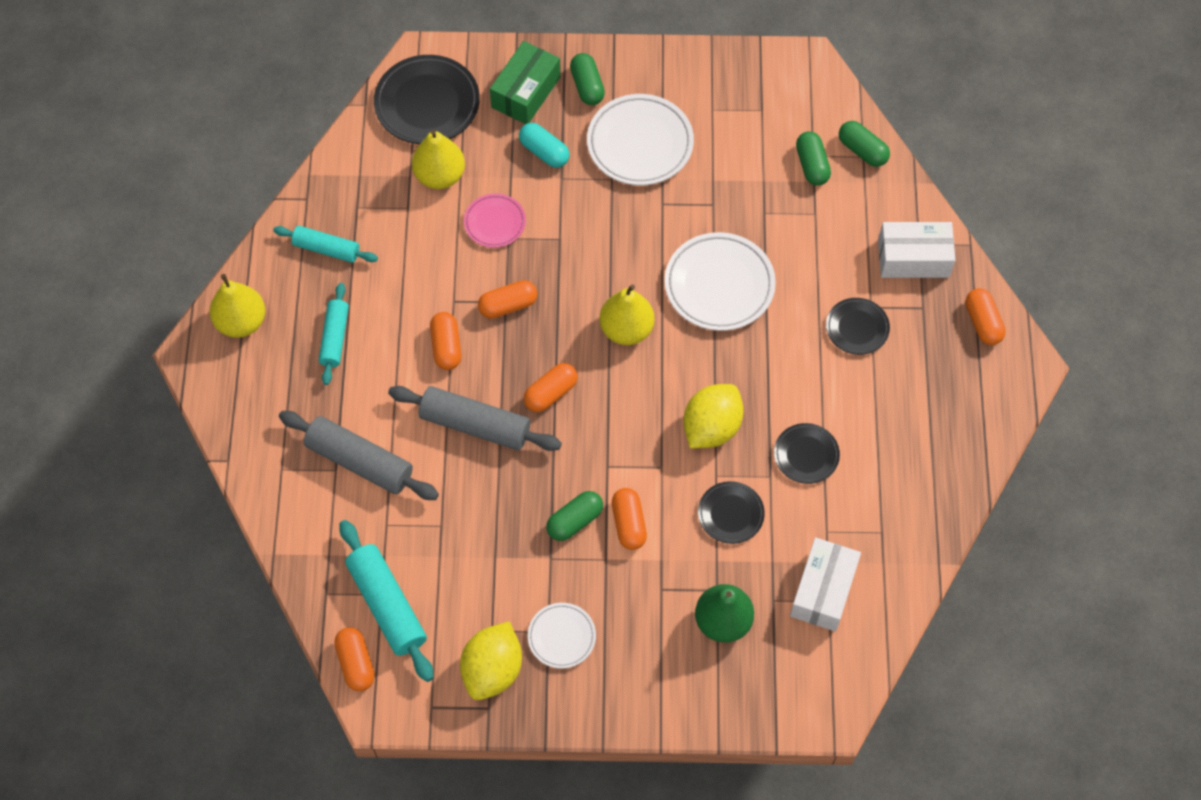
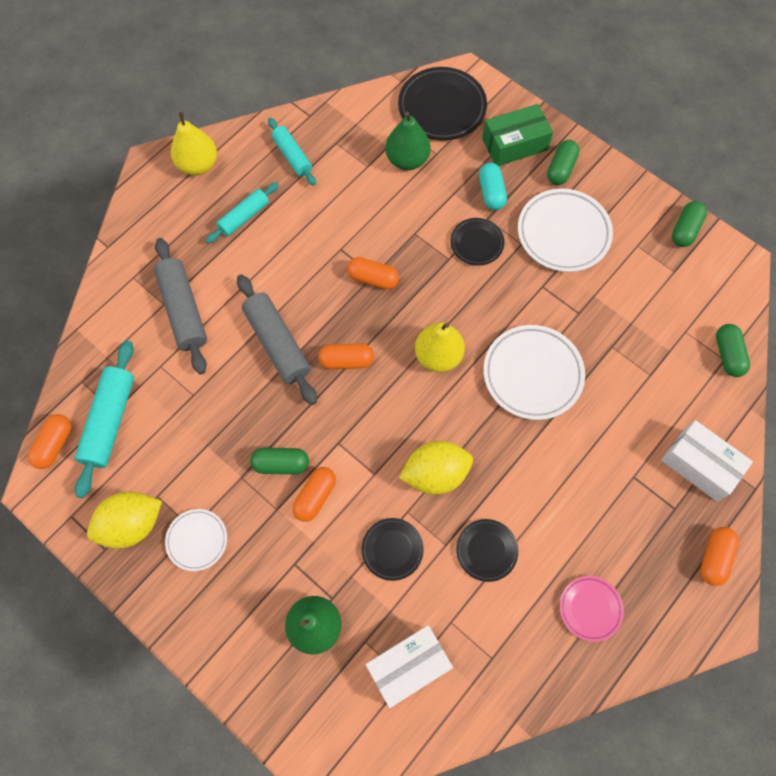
camera: 40 degrees right, 5 degrees up
yellow pear [412,130,465,189] -> green pear [385,112,430,170]
orange capsule [430,312,461,370] -> none
pink plate [464,193,526,248] -> pink plate moved to [560,576,624,642]
green capsule [796,131,831,186] -> green capsule moved to [672,201,707,247]
black plate [826,298,890,355] -> black plate moved to [450,218,504,266]

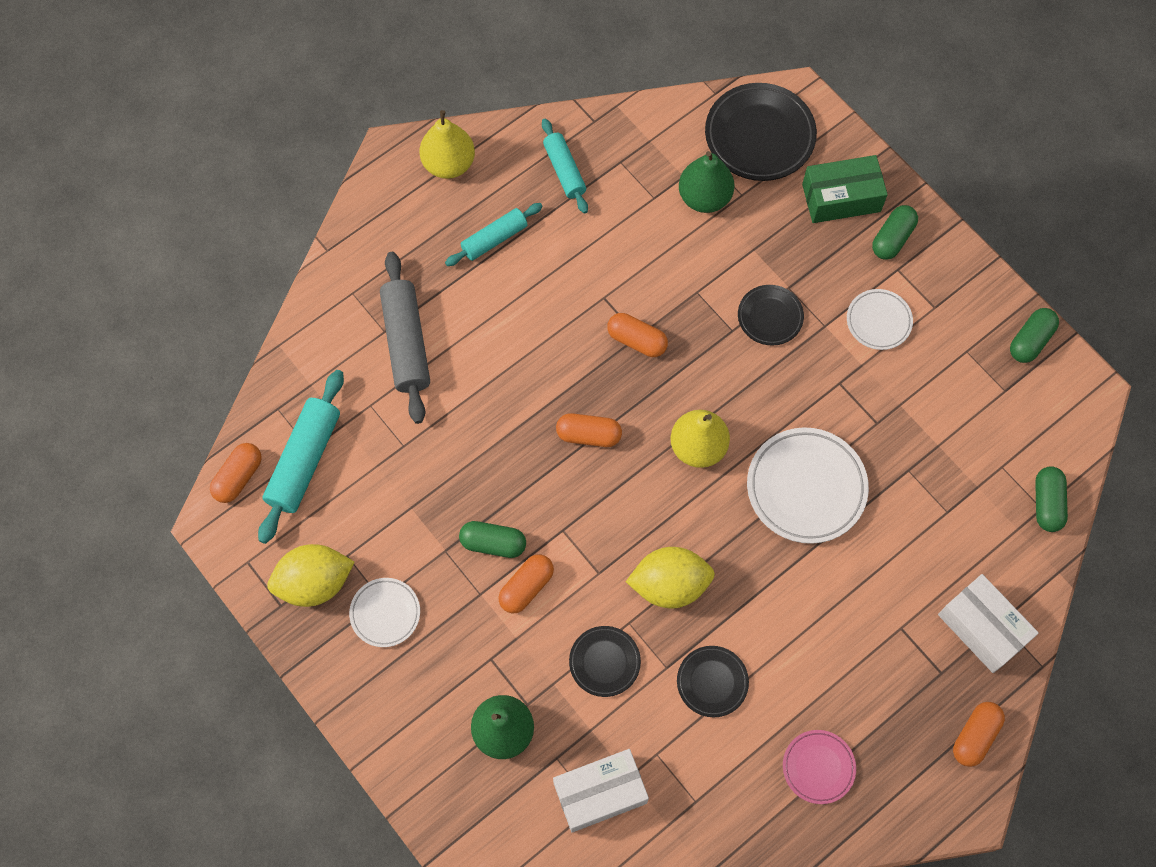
camera: 10 degrees right, 0 degrees up
grey rolling pin [237,274,317,405] -> none
turquoise capsule [479,163,507,210] -> none
white plate [518,189,613,272] -> white plate [847,289,913,350], size x0.57

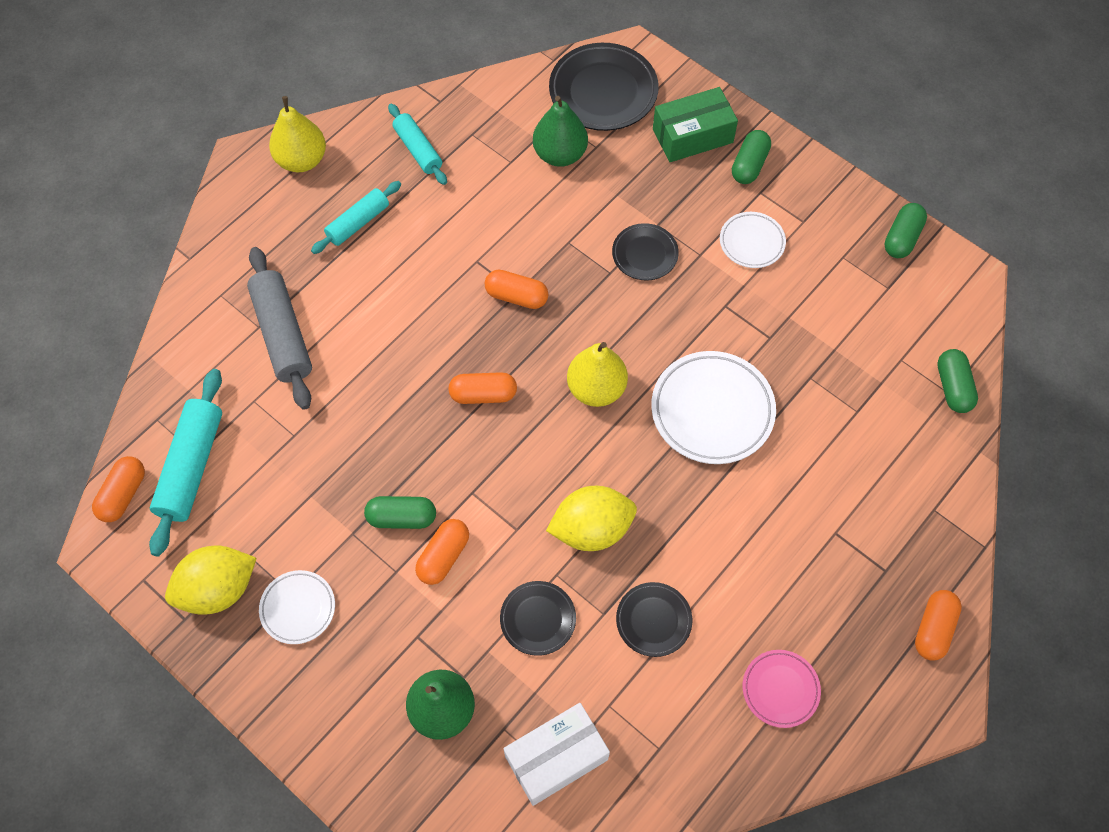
camera: 10 degrees left, 5 degrees down
white box [938,574,1039,673] -> none

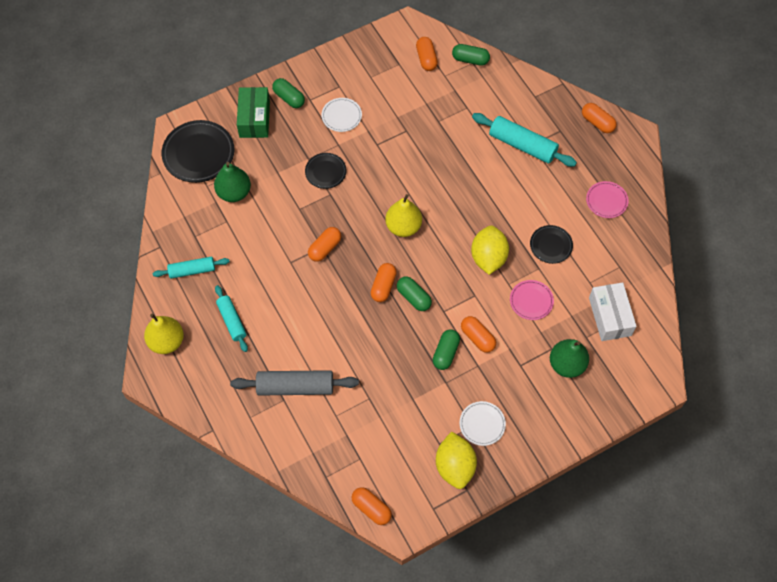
camera: 70 degrees left, 0 degrees up
turquoise rolling pin [149,369,222,556] -> turquoise rolling pin moved to [472,113,577,167]
black plate [500,581,576,656] -> pink plate [510,280,554,320]
white plate [651,351,776,464] -> none
green capsule [884,203,927,258] -> green capsule moved to [397,276,432,311]
none -> orange capsule [416,37,438,71]

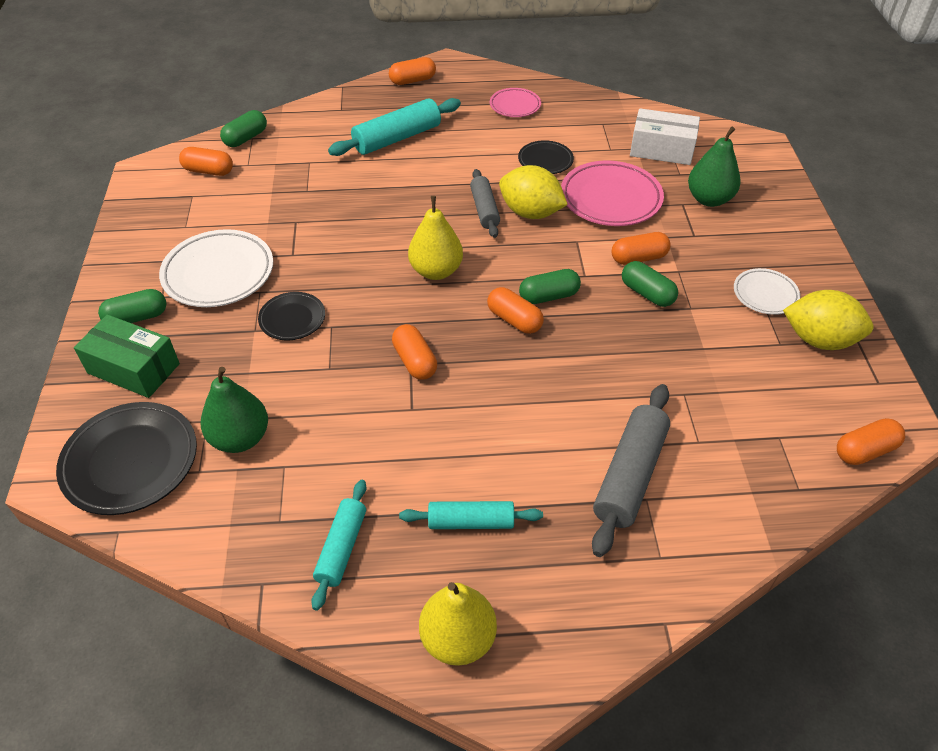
camera: 65 degrees left, 15 degrees down
white plate [321,98,362,132] -> white plate [159,229,273,307], size x1.76
pink plate [510,280,554,320] -> pink plate [561,160,664,226], size x1.76
none -> grey rolling pin [470,169,500,238]

